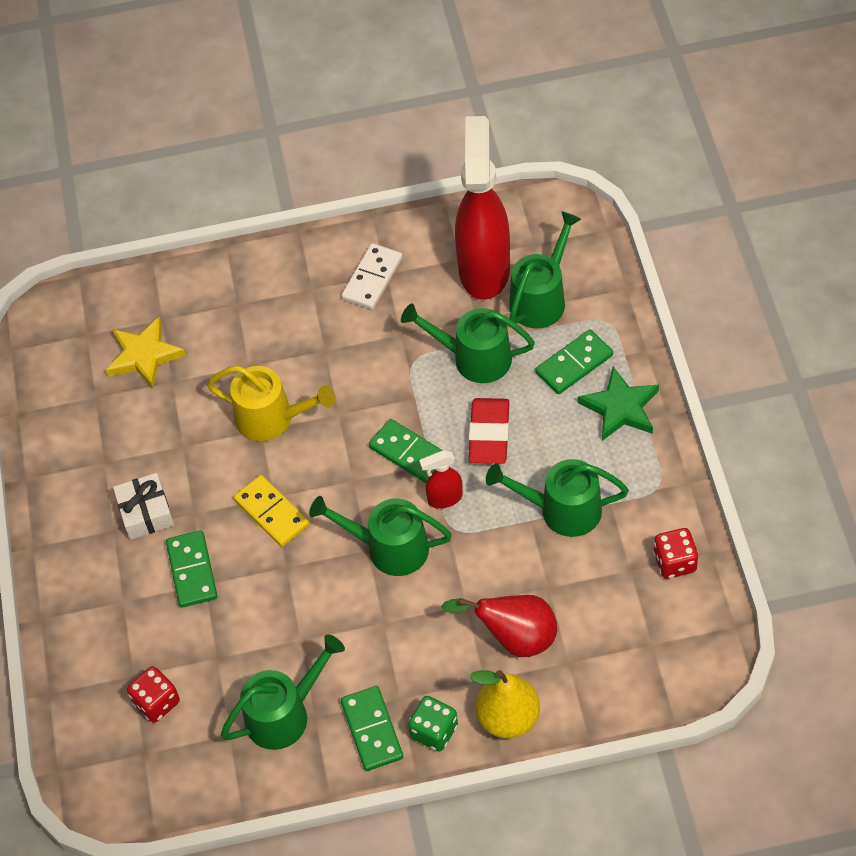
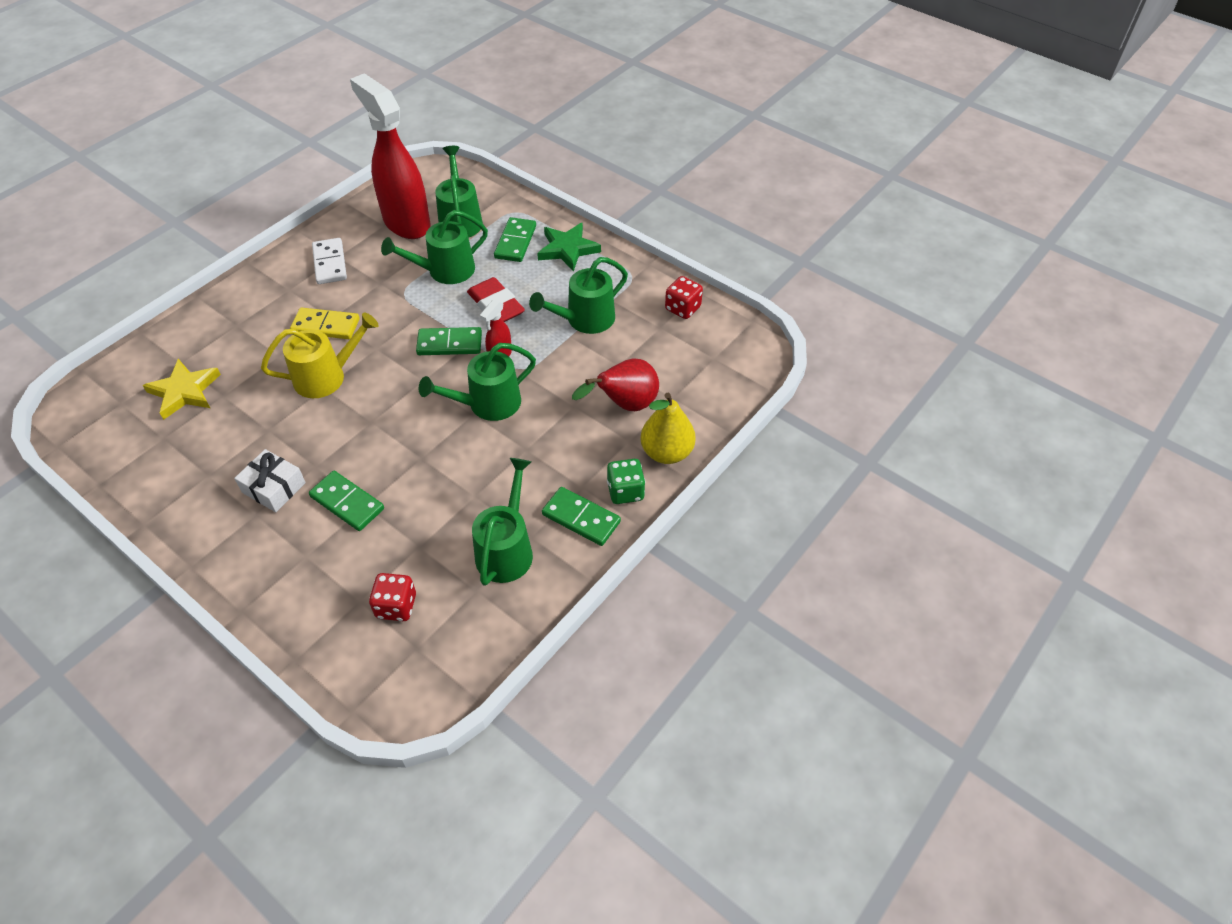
camera: 45 degrees left, 5 degrees down
yellow domino [233,475,310,547] -> yellow domino moved to [290,308,360,339]

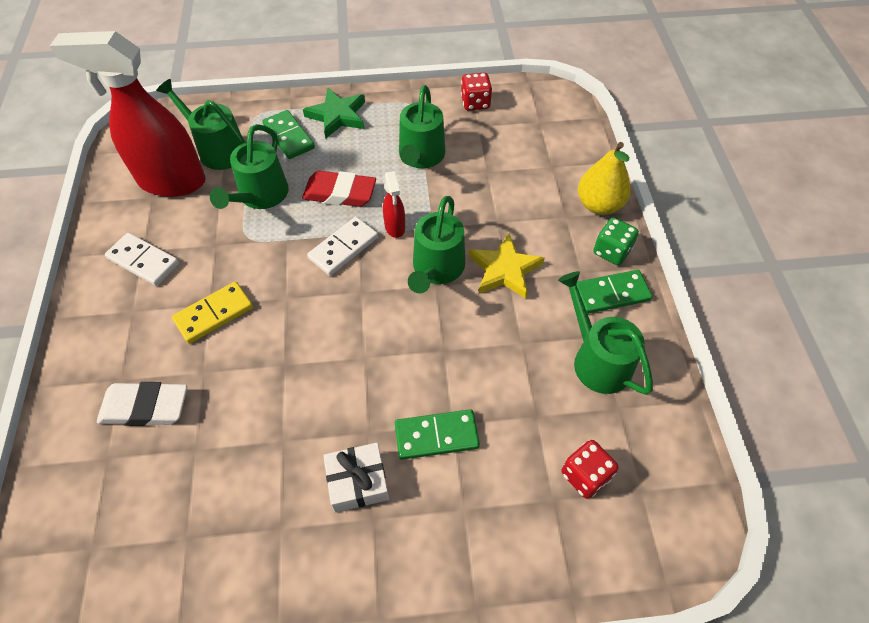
camera: 45 degrees left, 5 degrees up
yellow star [143,359,221,420] -> yellow star moved to [469,233,545,299]
yellow watering can [261,312,379,398] -> none
green domino [416,327,482,355] -> white domino [307,217,378,276]
red pear [572,359,659,411] -> none
none -> white eraser [97,382,187,426]

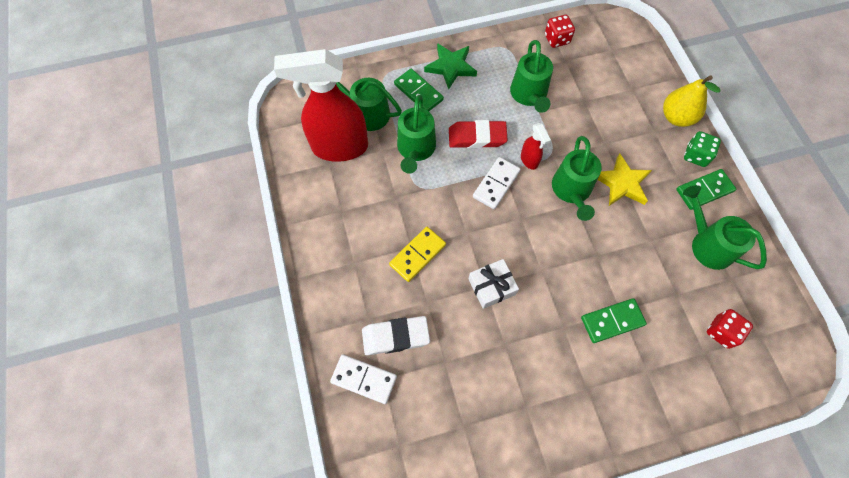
camera: 10 degrees left, 10 degrees up
white domino [105,233,179,286] -> white domino moved to [330,354,397,404]
white gift [323,443,389,513] -> white gift moved to [468,259,519,309]

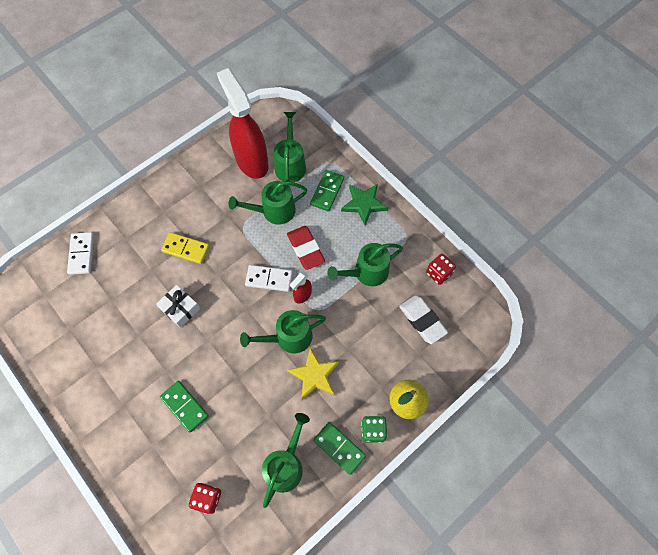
camera: 65 degrees right, 0 degrees up
white eraser [362,316,430,355] -> white eraser moved to [399,295,448,344]

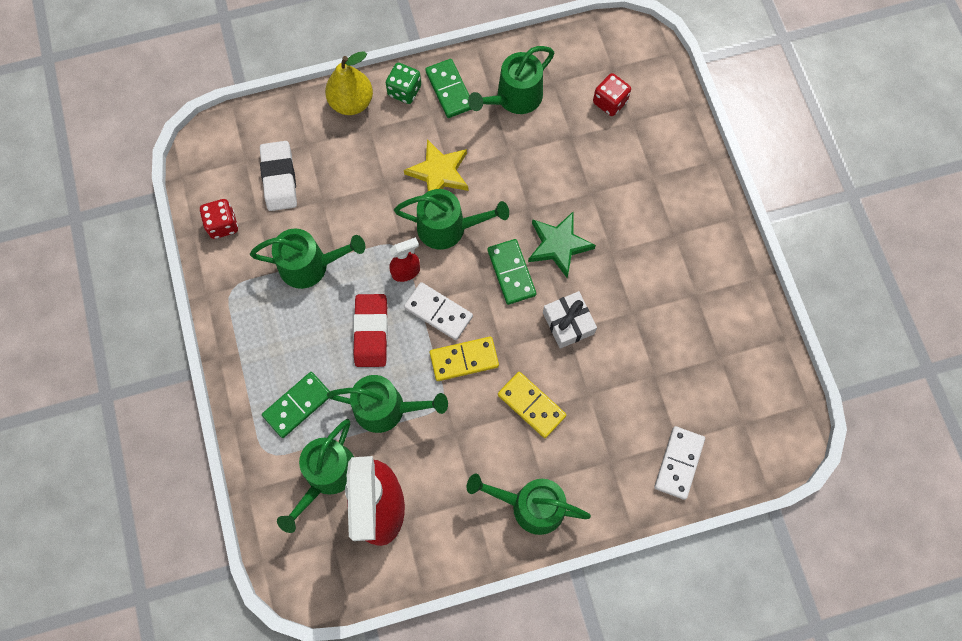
camera: 155 degrees left, 5 degrees up
green domino [160,381,209,433] -> green domino moved to [488,239,536,305]
green star [341,184,388,225] -> green star moved to [528,212,596,278]
none -> yellow domino [430,337,499,381]
none -> green watering can [467,474,591,535]

